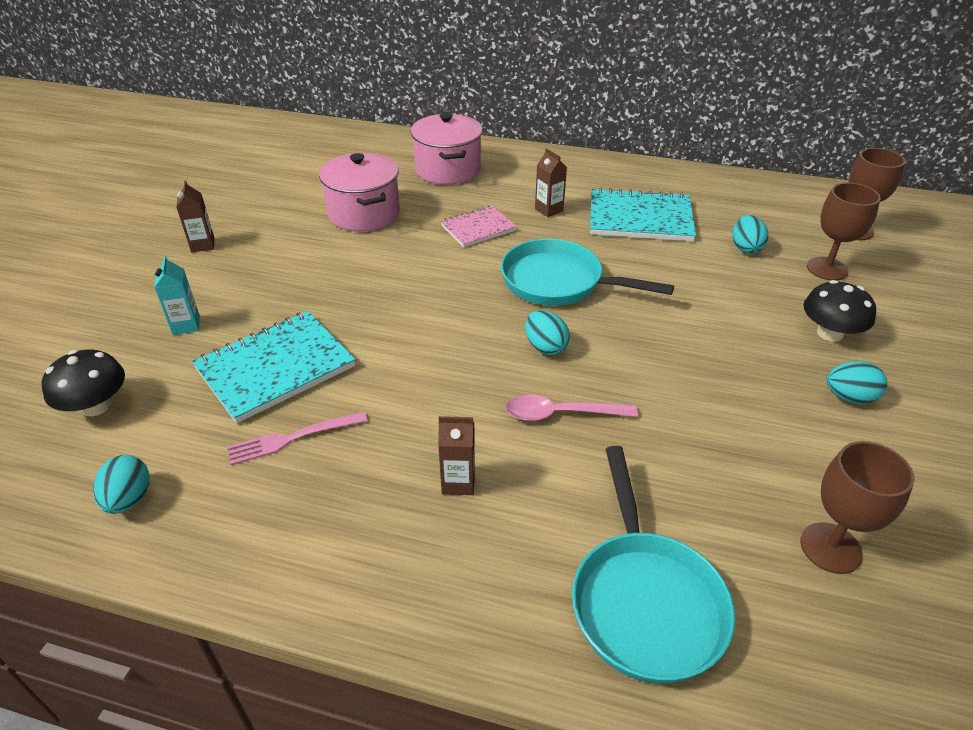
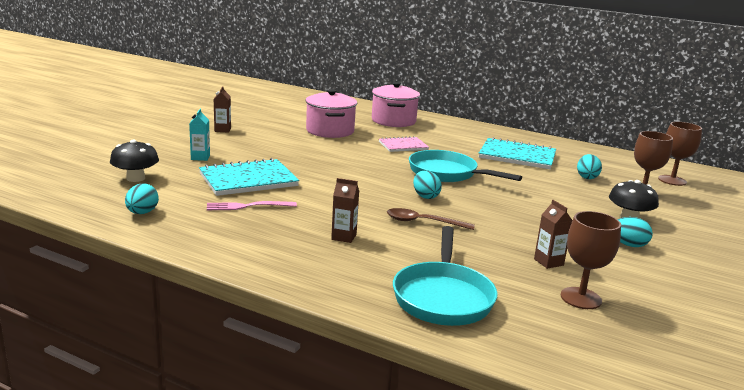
camera: 10 degrees right, 20 degrees down
pink spoon [506,394,638,421] -> brown spoon [387,208,475,230]
brown carton [535,148,567,217] -> brown carton moved to [534,200,572,269]

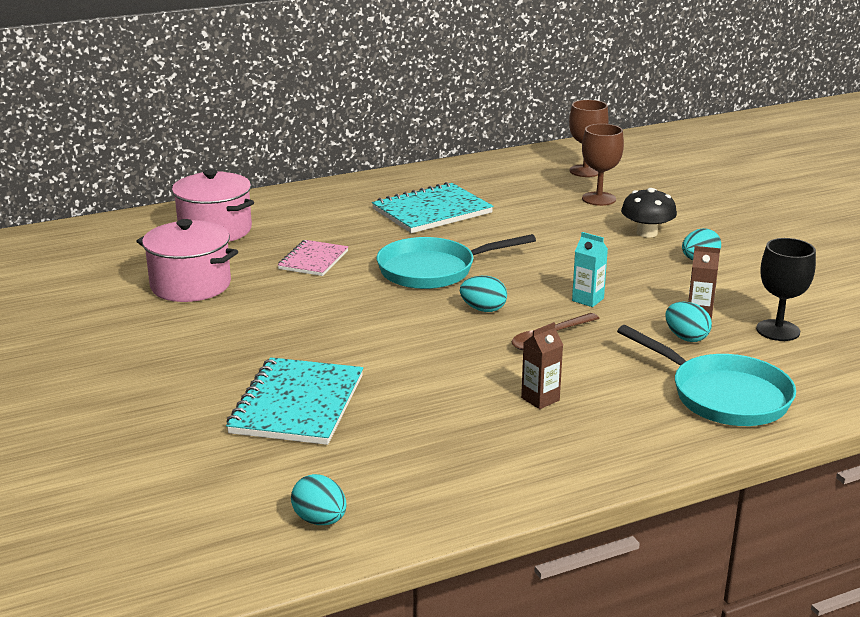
camera: 50 degrees left, 5 degrees up
black mushroom [110,140,159,182] -> none
turquoise carton [189,108,210,161] -> turquoise carton moved to [572,232,608,307]
pink fork [207,201,297,210] -> none
brown carton [214,86,231,133] -> none
brown goblet [561,211,621,309] -> black goblet [756,238,816,341]
turquoise egg [577,154,602,179] -> turquoise egg moved to [665,301,712,342]

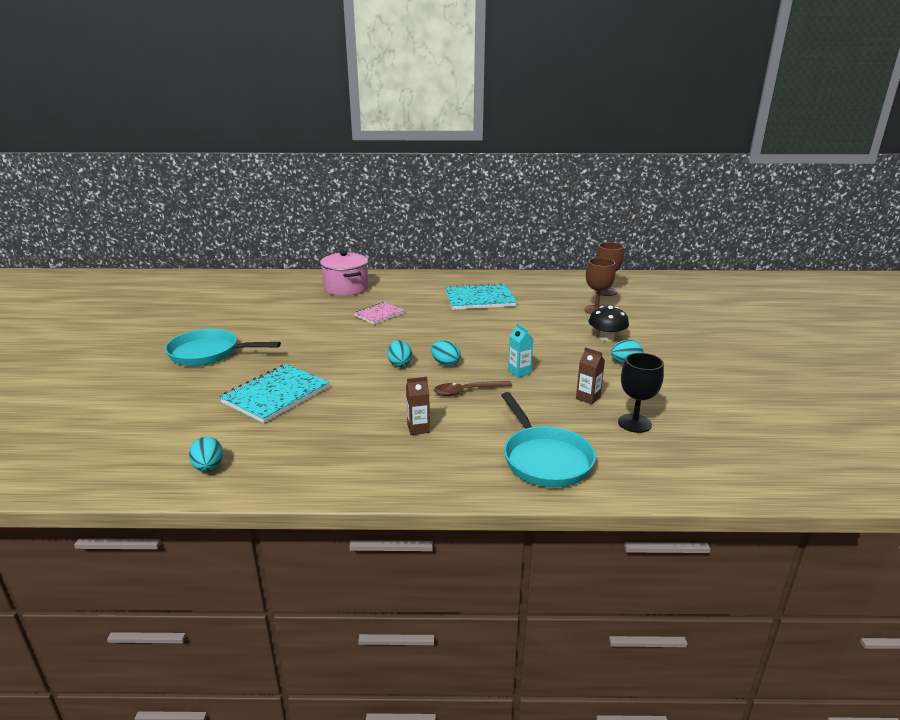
camera: 25 degrees right, 0 degrees up
pink pot [136,219,238,302] -> none
turquoise pan [377,234,536,289] -> turquoise pan moved to [165,329,281,366]
turquoise egg [665,301,712,342] -> turquoise egg moved to [387,340,412,367]

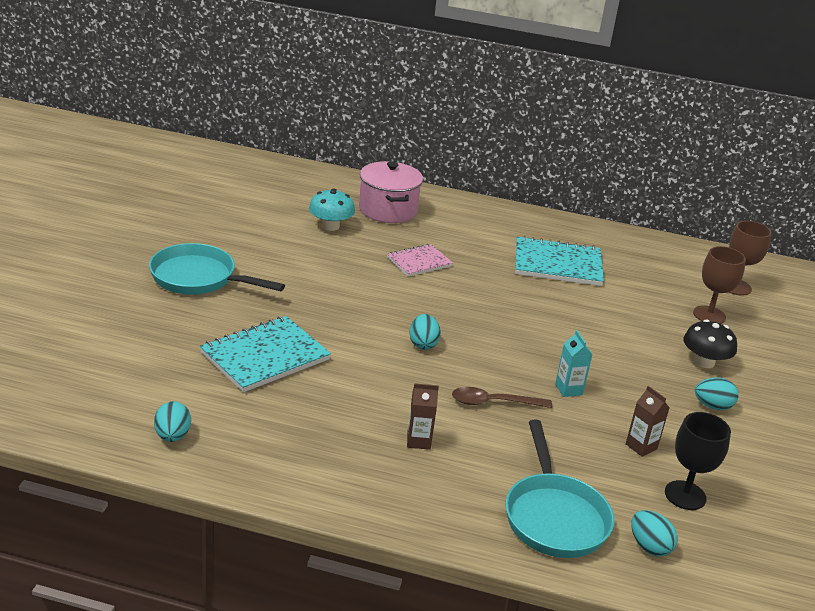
camera: 10 degrees right, 5 degrees up
turquoise egg [431,341,461,366] -> turquoise egg moved to [631,510,678,556]
none -> turquoise mushroom [309,189,355,231]

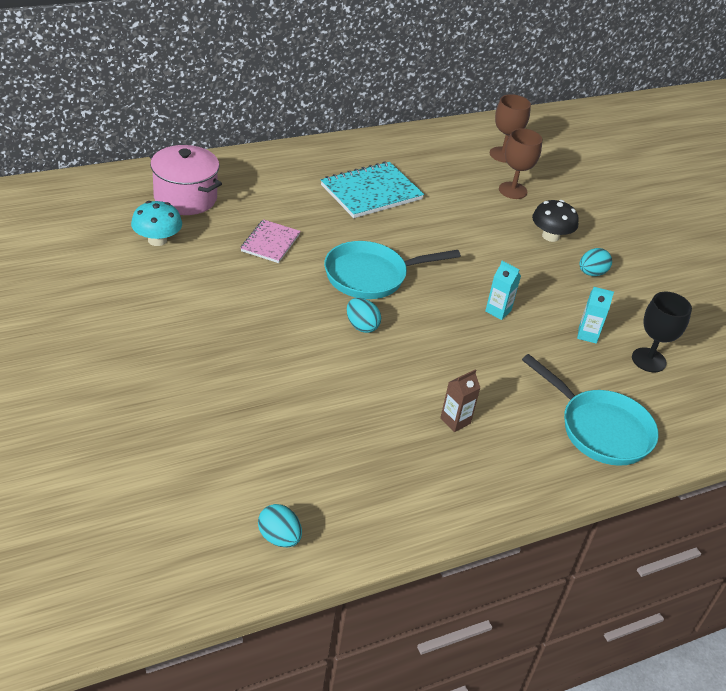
camera: 40 degrees left, 10 degrees up
turquoise pan [149,243,285,295] -> turquoise pan moved to [324,241,461,299]
turquoise notebook [200,316,331,392] -> none
brown spoon [452,387,552,408] -> none
brown carton [626,386,670,457] -> turquoise carton [577,287,614,344]
turquoise egg [631,510,678,556] -> none

